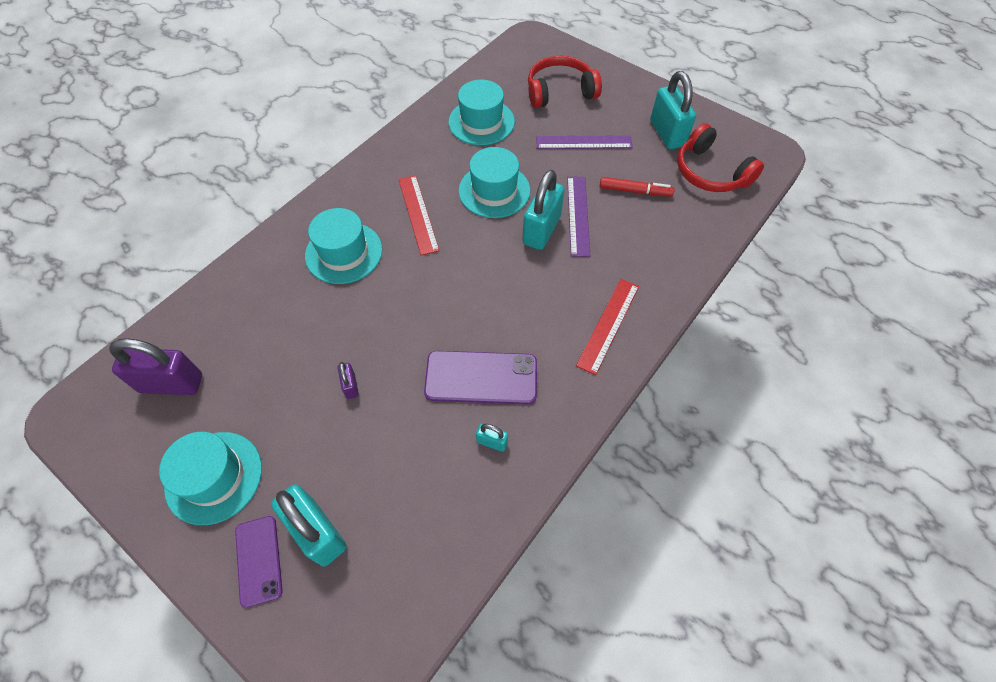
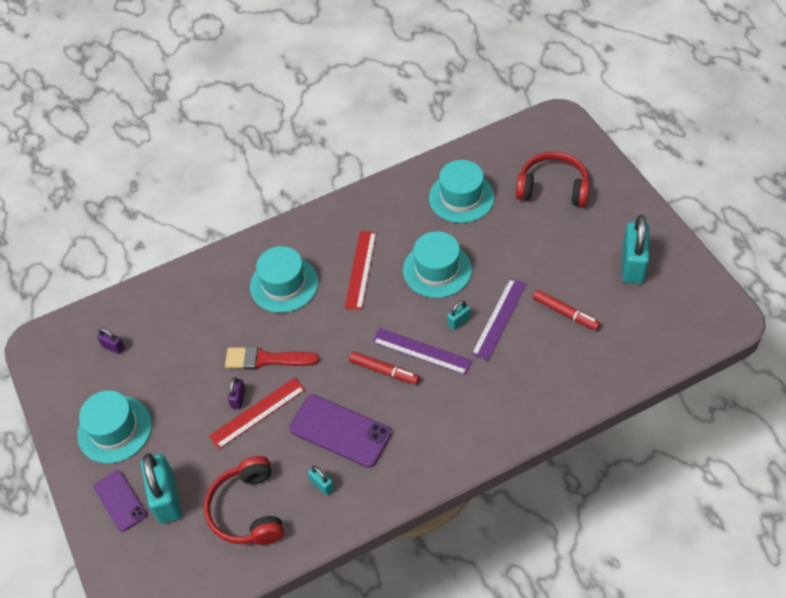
camera: 30 degrees right, 5 degrees down
purple padlock [109,338,202,395] -> purple padlock [97,328,125,354], size x0.47
purple phone [235,516,283,608] -> purple phone turned 45 degrees counterclockwise [94,470,147,532]
turquoise padlock [522,170,565,250] -> turquoise padlock [447,300,470,330], size x0.47
purple ruler [536,135,633,149] -> purple ruler moved to [372,328,472,375]
red ruler [576,279,639,375] -> red ruler moved to [209,377,305,449]
red headphones [677,123,764,192] -> red headphones moved to [204,456,284,545]
none -> red brush [225,346,319,369]
none -> red marker [349,351,420,384]

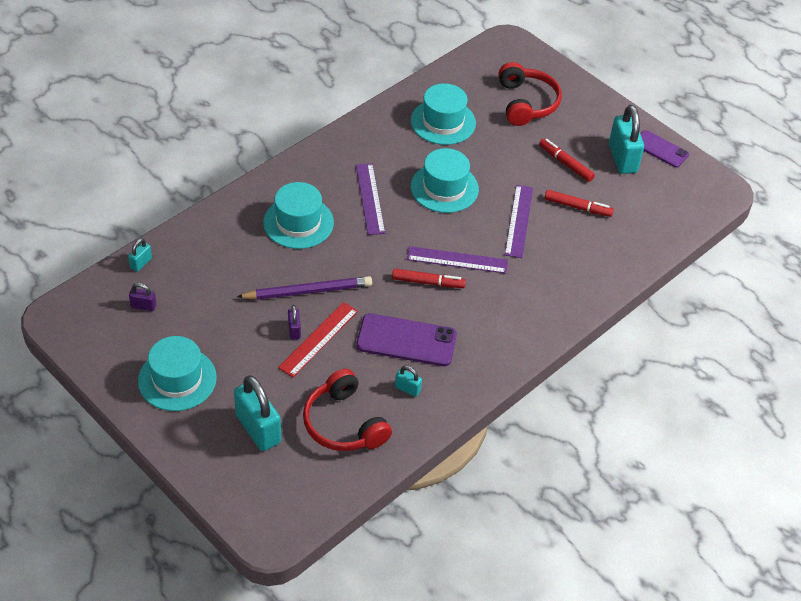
camera: 25 degrees left, 5 degrees down
purple phone [94,470,147,532] -> purple phone moved to [641,130,689,167]
red brush [225,346,319,369] -> purple pencil [237,276,372,300]
red ruler [345,231,377,310] -> purple ruler [356,163,385,235]
turquoise padlock [447,300,470,330] -> turquoise padlock moved to [128,238,152,272]
red headphones [516,152,590,207] -> red headphones turned 90 degrees clockwise [498,62,562,126]
none -> red marker [539,139,595,182]

